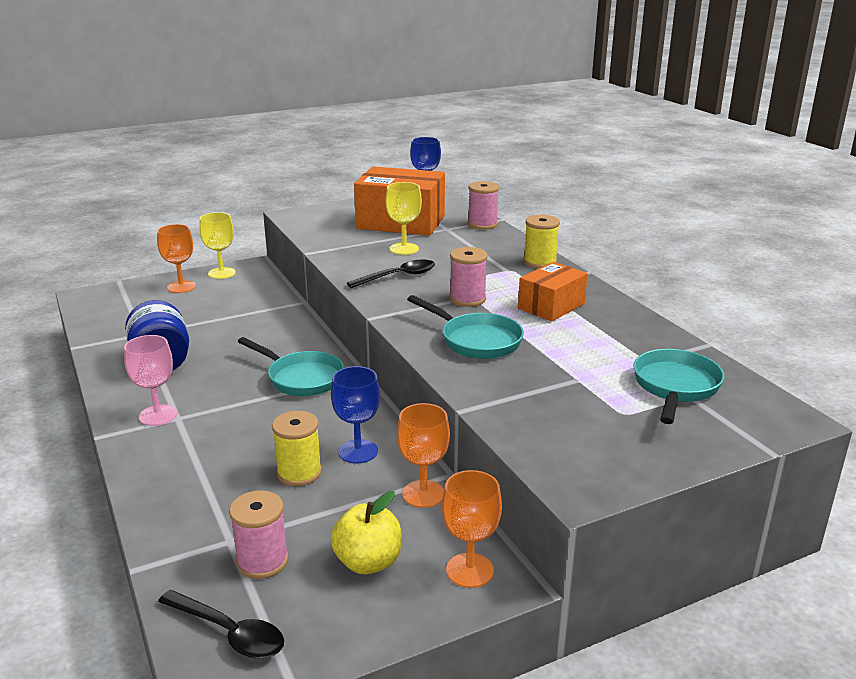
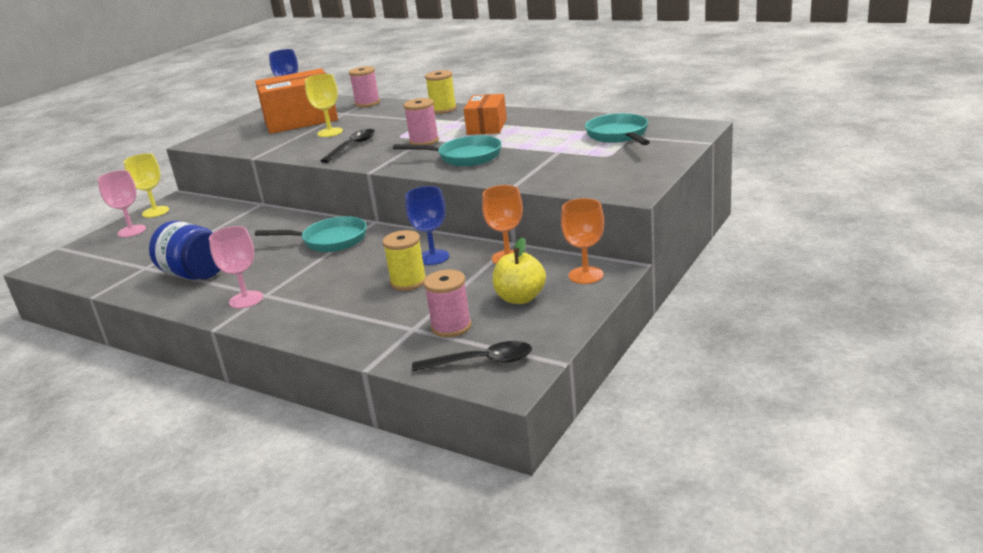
camera: 30 degrees left, 0 degrees up
orange goblet [157,224,196,293] -> pink goblet [97,170,146,237]

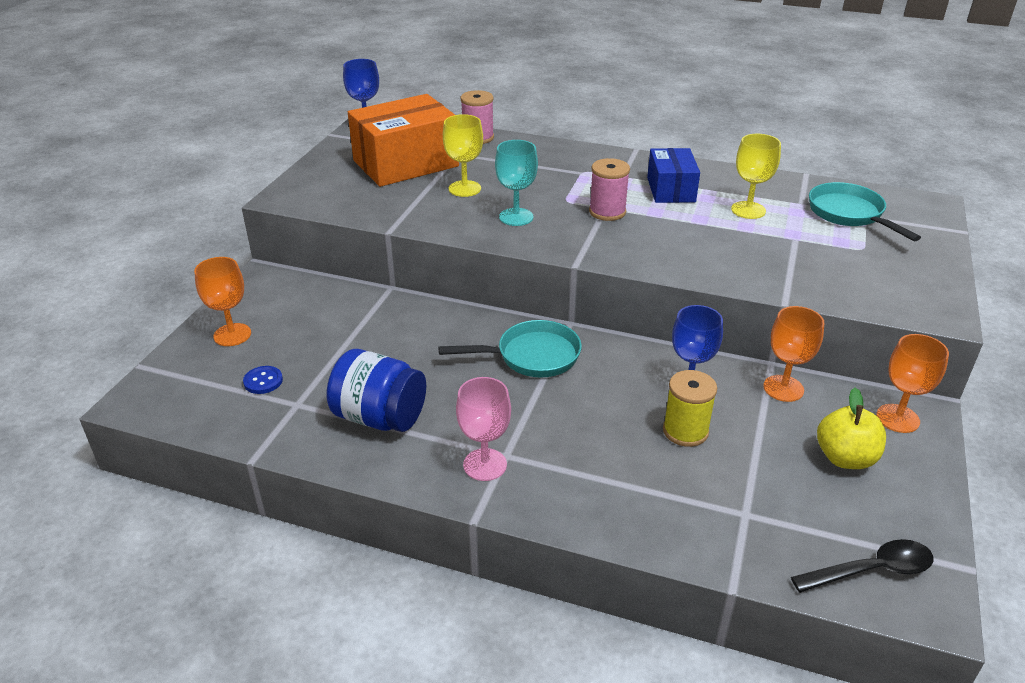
camera: 15 degrees left, 10 degrees up
pink goblet [97,170,146,237] -> orange goblet [194,257,251,346]
yellow goblet [124,153,169,218] -> yellow goblet moved to [731,134,781,219]
black spoon [320,129,375,163] -> turquoise goblet [495,140,538,226]
turquoise pan [393,135,502,166] -> none
pink spool [424,269,472,337] -> none
yellow spool [425,70,457,114] -> none
orange box [464,94,507,135] -> blue box [647,148,700,203]
none -> blue button [243,366,283,394]

